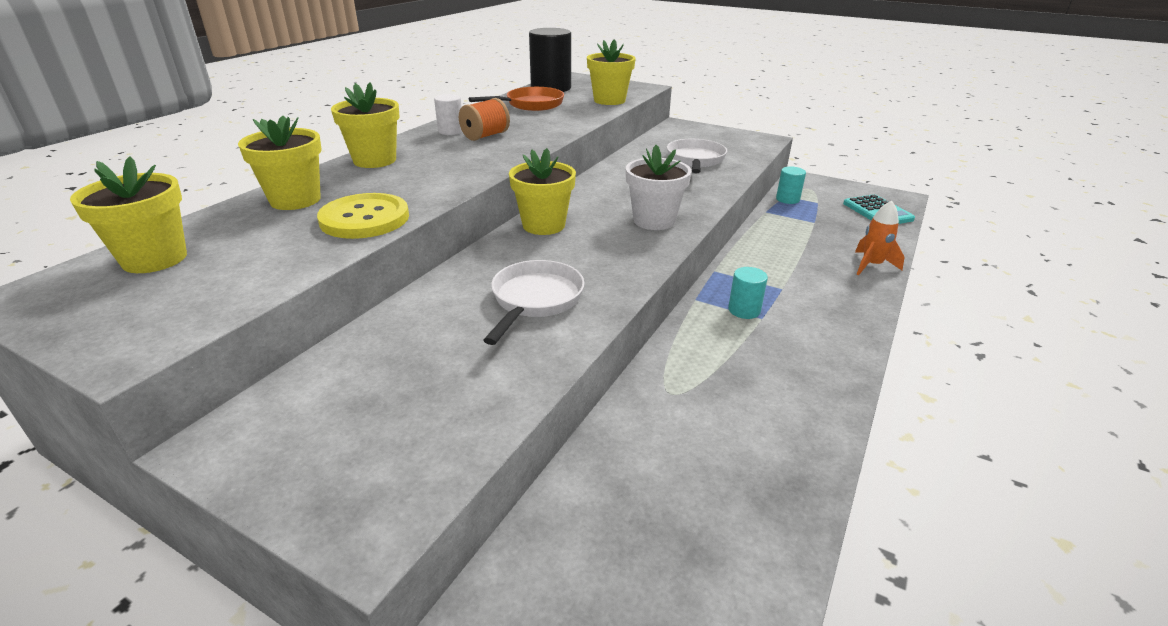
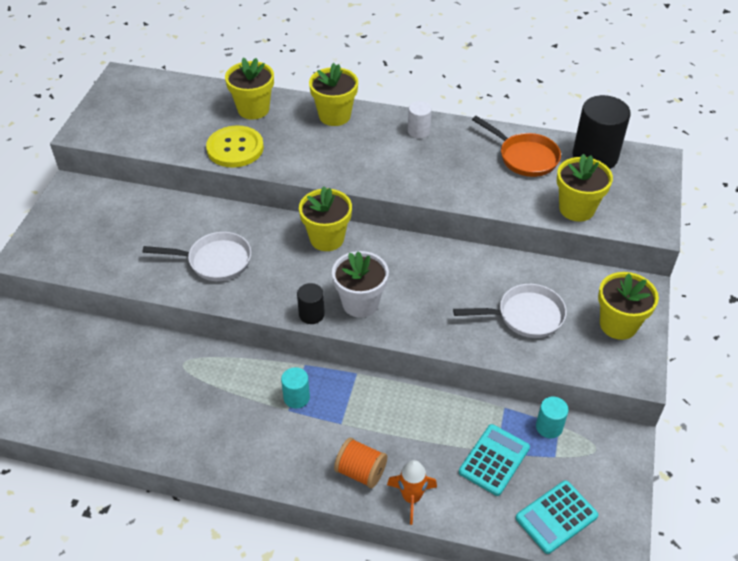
camera: 75 degrees right, 15 degrees up
yellow flower pot [70,156,187,273] -> yellow flower pot moved to [598,272,659,340]
orange spool [459,98,510,141] -> orange spool moved to [334,438,387,488]
none -> black cylinder [297,283,325,324]
none -> turquoise calculator [459,424,530,496]

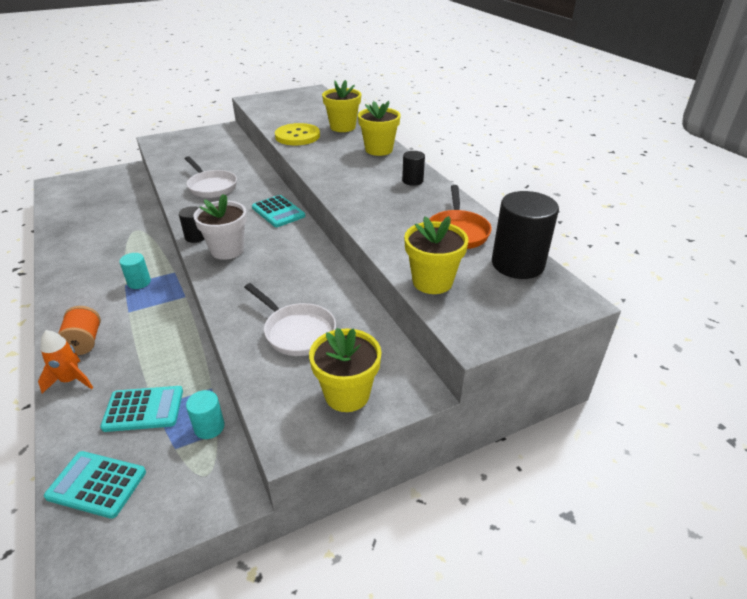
camera: 50 degrees right, 10 degrees down
yellow flower pot [299,186,352,251] -> turquoise calculator [252,195,305,227]
white cylinder [408,101,432,139] -> black cylinder [402,151,425,186]

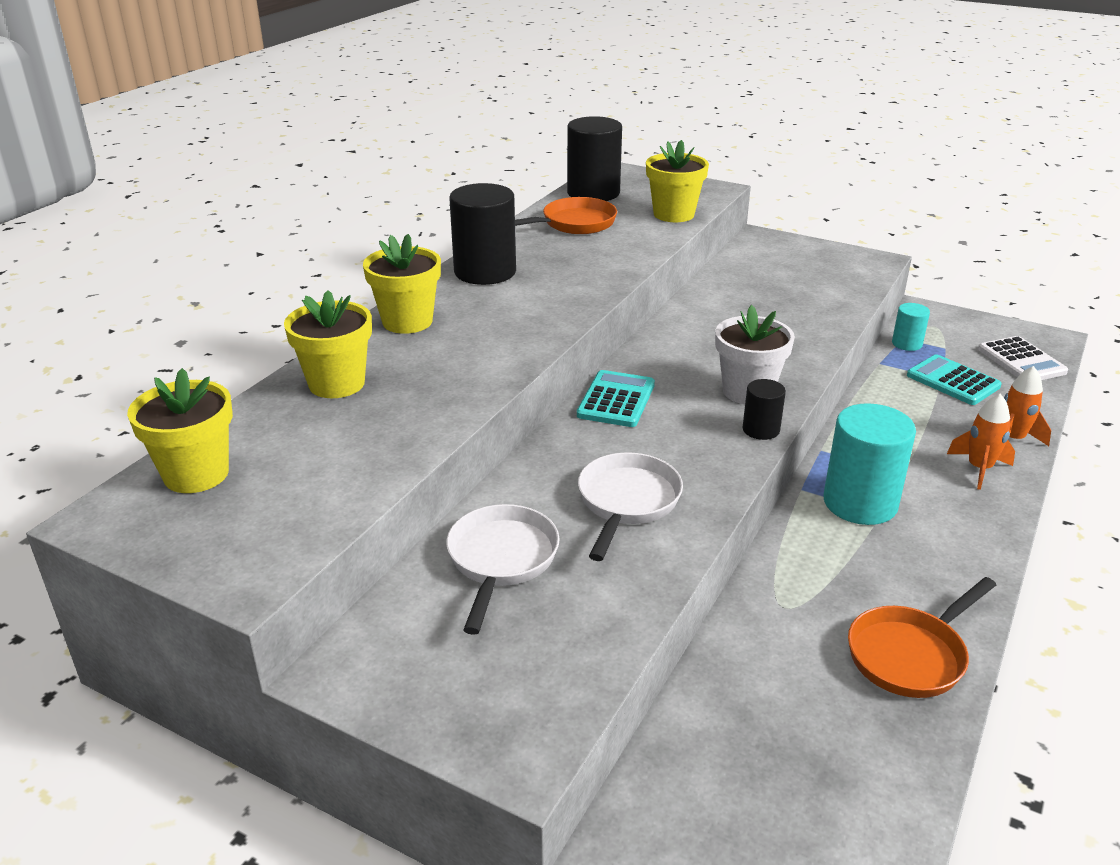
camera: 125 degrees left, 5 degrees down
turquoise calculator [44,451,146,519] -> white calculator [978,336,1068,380]
orange spool [58,306,101,355] -> orange rocket [947,394,1015,490]
turquoise cylinder [119,253,151,289] -> turquoise cylinder [823,403,916,525], size x1.95
white pan [244,283,336,356] -> white pan moved to [446,504,560,635]
yellow button [275,123,320,145] -> none
yellow flower pot [309,328,382,412] -> yellow flower pot moved to [127,368,233,493]
black cylinder [402,151,425,186] -> black cylinder [449,183,516,285], size x1.95
none -> orange pan [848,577,996,698]

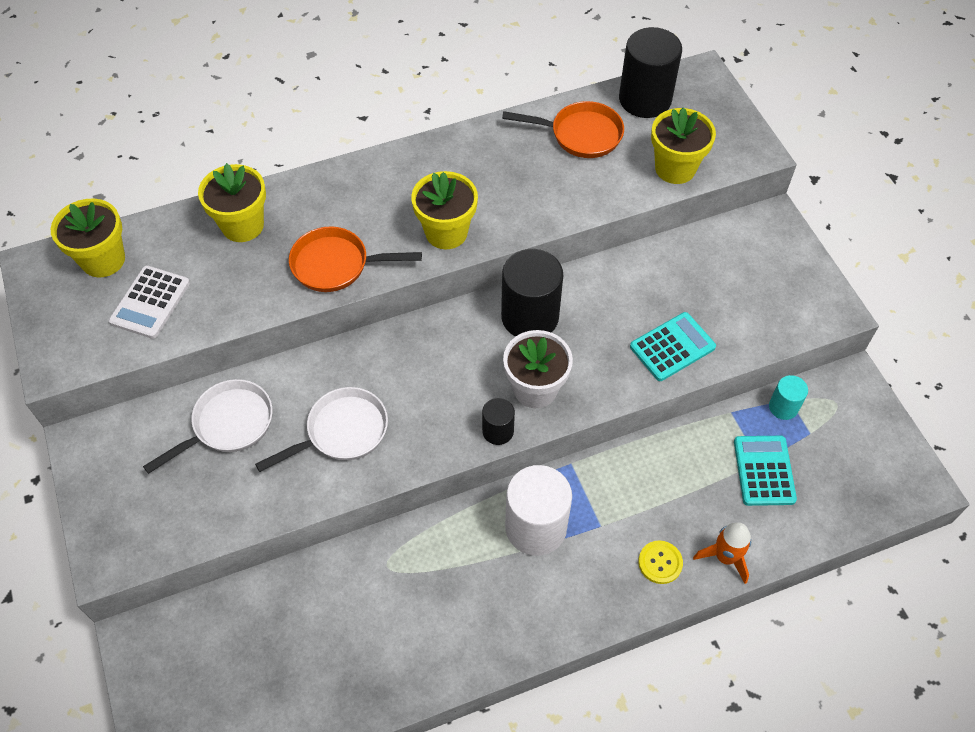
camera: 40 degrees right, 25 degrees up
yellow flower pot [363,234,441,334] -> yellow flower pot moved to [411,171,478,249]
black cylinder [449,183,516,285] -> black cylinder moved to [501,249,563,337]
turquoise calculator [577,370,655,427] -> turquoise calculator moved to [630,312,716,381]
turquoise cylinder [823,403,916,525] -> white cylinder [505,465,572,556]
orange pan [848,577,996,698] -> orange pan moved to [289,226,422,292]
orange rocket [947,394,1015,490] -> yellow button [638,540,683,584]
white calculator [978,336,1068,380] -> white calculator moved to [109,266,190,339]

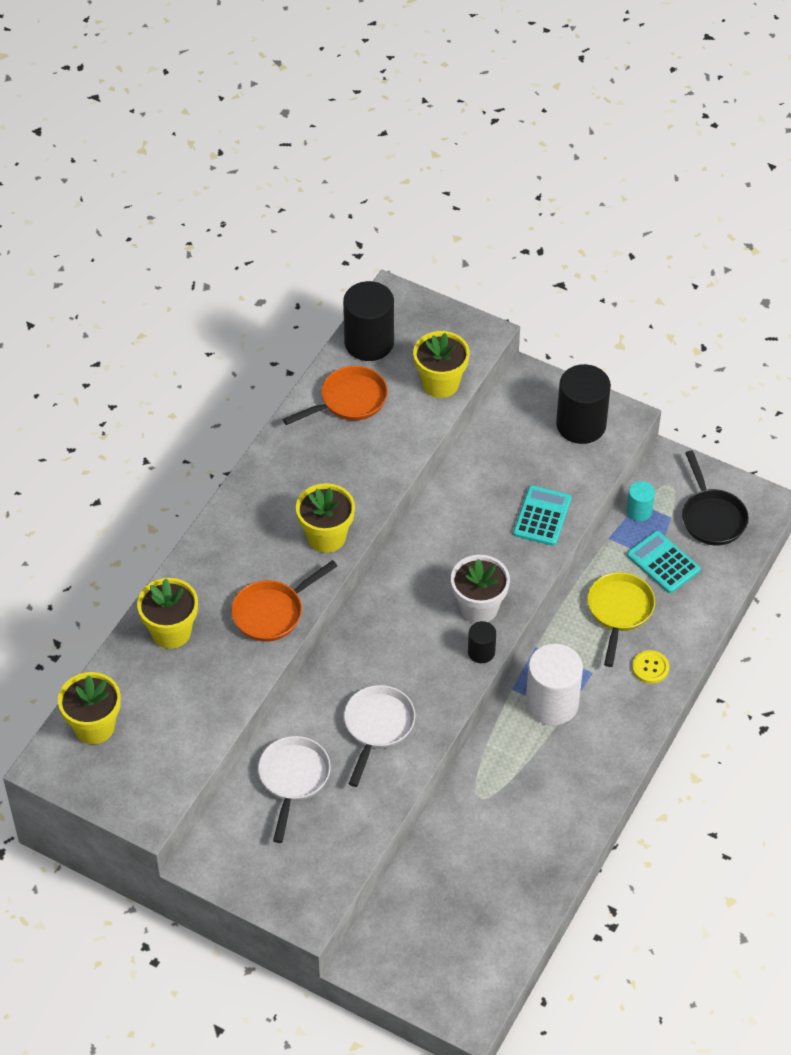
camera: 40 degrees left, 5 degrees down
white calculator [109,266,190,339] -> none
black cylinder [501,249,563,337] -> black cylinder moved to [556,364,611,444]
orange rocket [693,522,751,584] -> none
none -> yellow pan [587,572,655,667]
none -> black pan [682,450,749,545]

